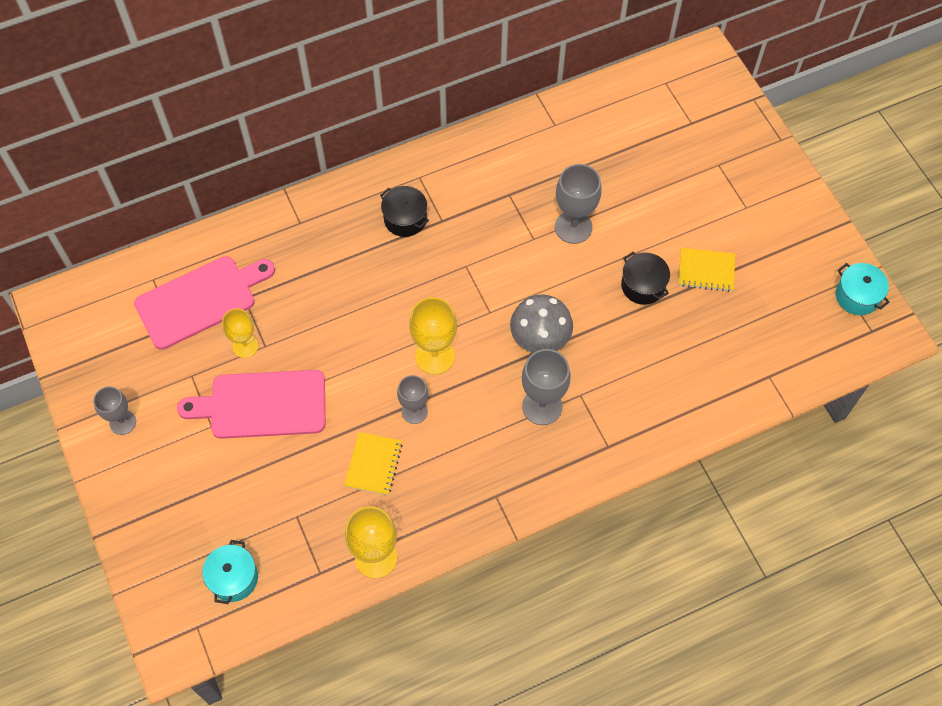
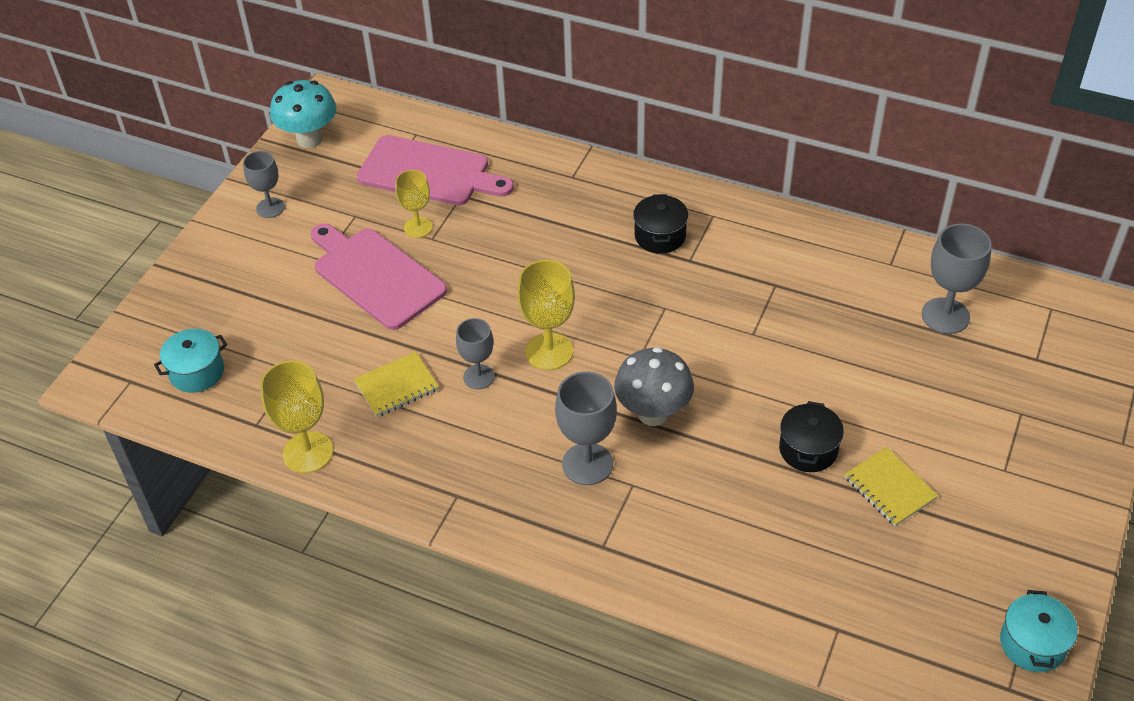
camera: 50 degrees right, 15 degrees down
grey goblet [555,164,602,244] -> grey goblet moved to [922,224,992,334]
none -> turquoise mushroom [270,80,336,148]

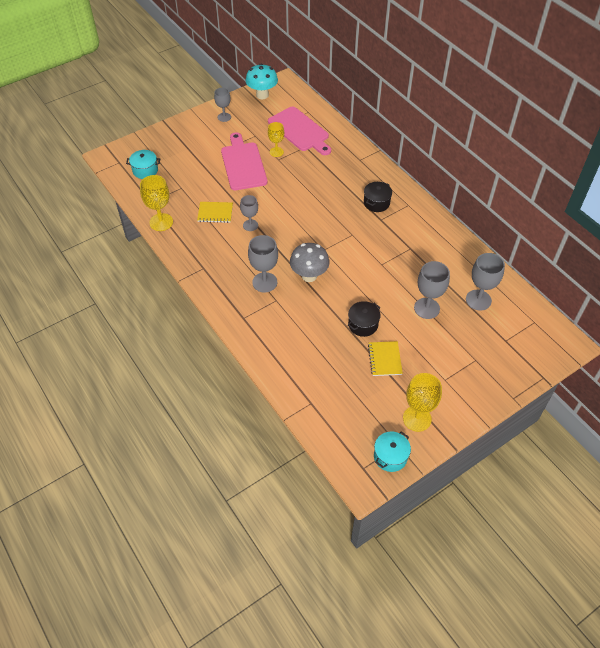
camera: 30 degrees right, 5 degrees up
yellow goblet [517,260,575,370] -> yellow goblet moved to [403,373,442,432]
none -> grey goblet [414,261,450,319]

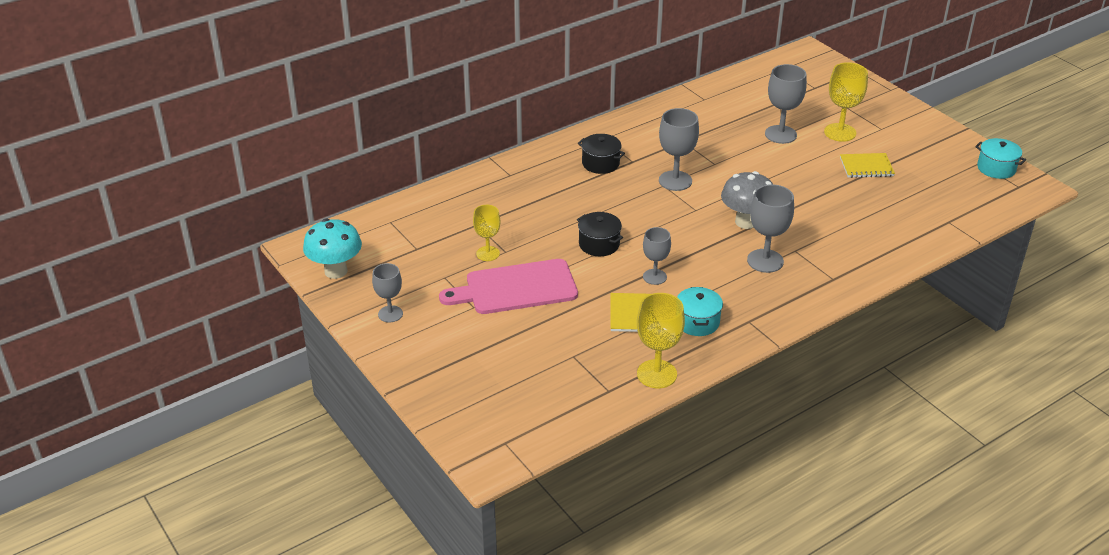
camera: 90 degrees left, 15 degrees down
turquoise pot [126,150,160,179] -> turquoise pot moved to [677,287,723,336]
pink cutting board [268,107,331,155] -> none
black pot [348,301,381,337] -> black pot moved to [577,212,623,256]
yellow goblet [403,373,442,432] -> yellow goblet moved to [824,62,868,142]
grey goblet [466,253,505,311] -> grey goblet moved to [659,108,699,191]

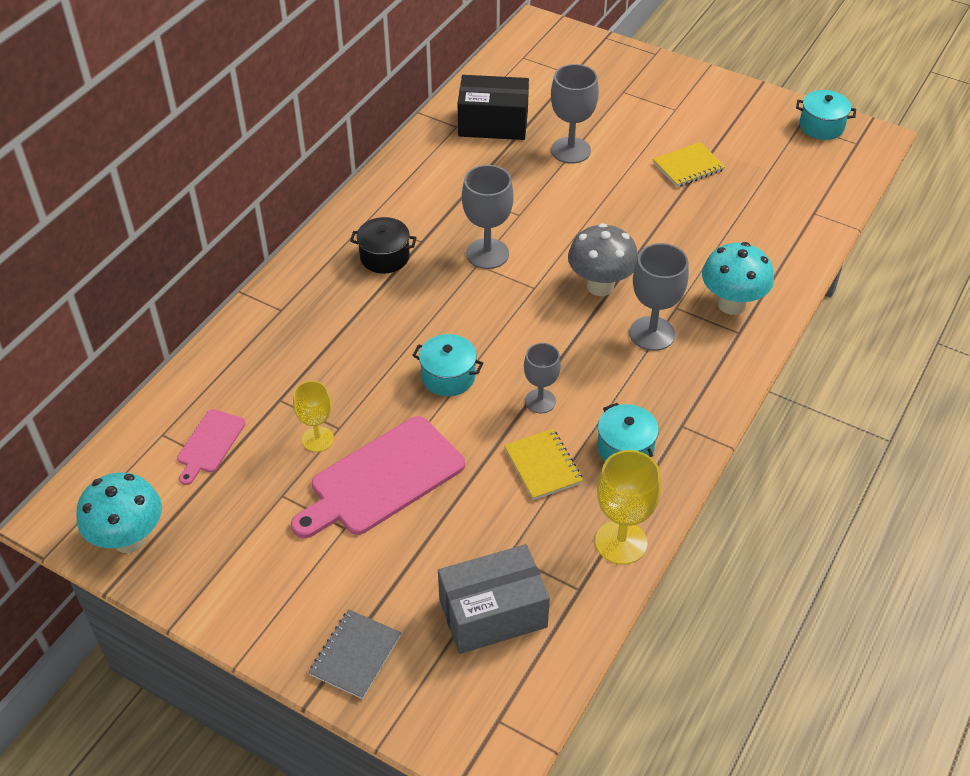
camera: 25 degrees left, 10 degrees up
grey goblet [372,263,403,323] -> none
black pot [577,212,623,256] -> turquoise pot [412,334,484,396]
yellow goblet [824,62,868,142] -> none
none -> pink cutting board [177,409,246,485]
none -> grey notebook [309,609,401,699]
none -> grey box [438,544,550,654]
none -> black box [458,75,529,140]
none -> turquoise mushroom [702,242,774,315]

